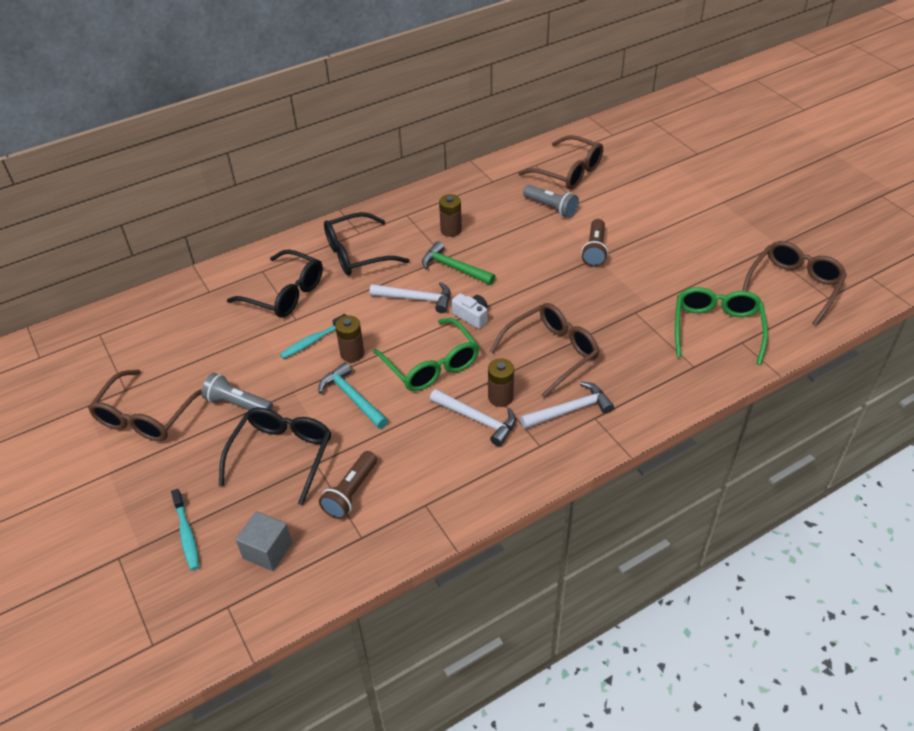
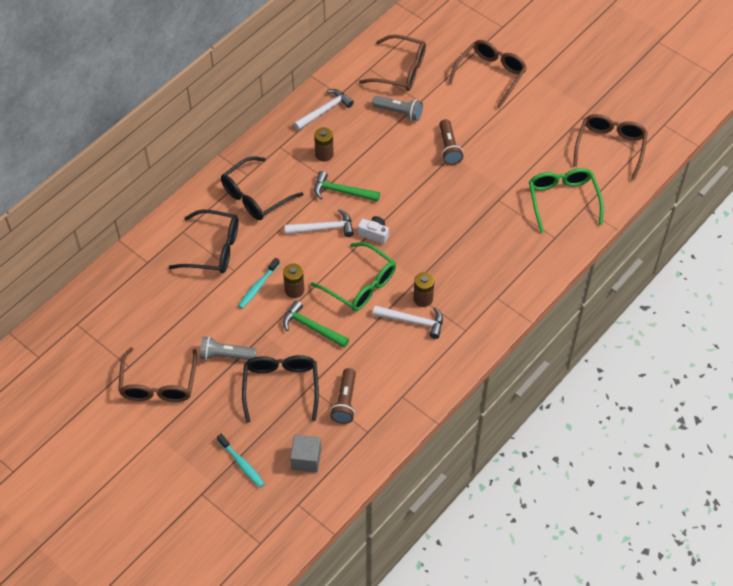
camera: 20 degrees left, 10 degrees up
turquoise hammer [318,362,388,429] -> green hammer [283,300,349,348]
brown glasses [490,303,599,398] -> brown glasses moved to [448,40,527,108]
white hammer [520,381,614,429] -> white hammer moved to [294,89,354,130]

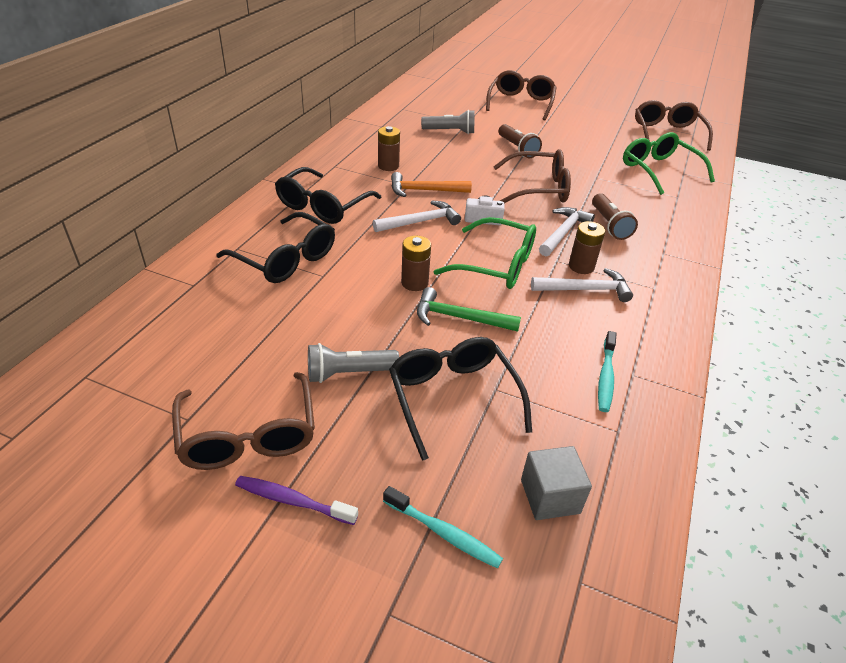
camera: 20 degrees left, 15 degrees down
black glasses [169,209,239,273] -> black glasses turned 45 degrees clockwise [216,212,335,283]
turquoise toothbrush [238,258,280,309] -> turquoise toothbrush moved to [598,331,617,412]
white hammer [294,89,354,130] -> white hammer moved to [539,207,595,257]
green hammer [314,171,380,202] -> orange hammer [391,172,472,197]
brown flashlight [330,368,356,424] -> brown flashlight moved to [592,193,638,240]
brown glasses [359,35,426,91] -> brown glasses moved to [493,149,571,203]
none -> purple toothbrush [235,476,358,525]

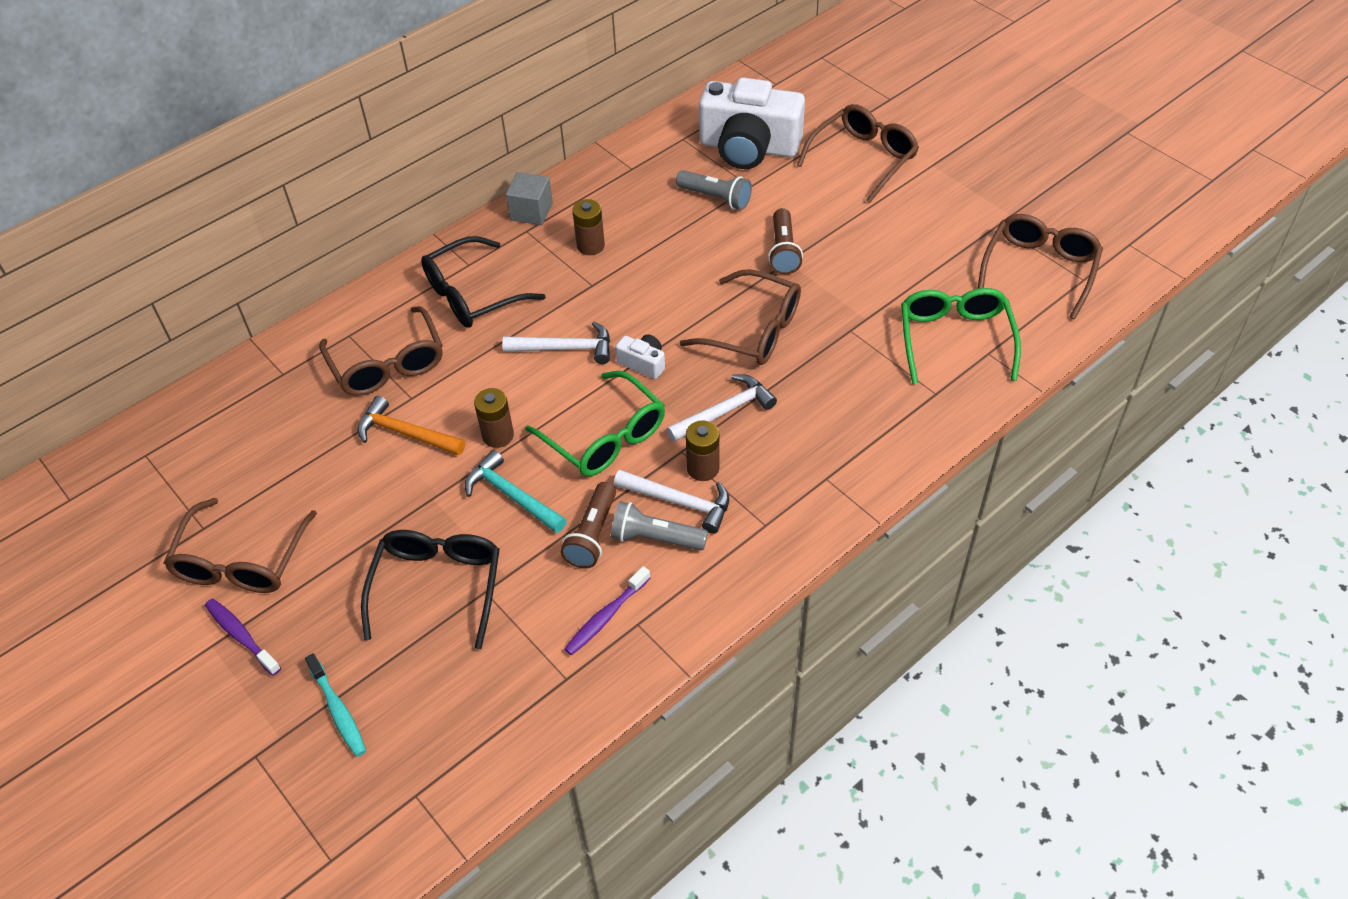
camera: 30 degrees right, 10 degrees up
black glasses [216,212,335,283] -> brown glasses [319,306,443,396]
grey flashlight [308,343,399,383] -> grey flashlight moved to [611,501,708,550]
orange hammer [391,172,472,197] -> orange hammer moved to [357,396,465,456]
green hammer [417,287,521,332] -> turquoise hammer [465,450,567,533]
grey cube [521,446,592,520] -> grey cube moved to [506,172,553,225]
brown flashlight [592,193,638,240] -> brown flashlight moved to [560,482,616,568]
turquoise toothbrush [598,331,617,412] -> purple toothbrush [564,566,650,655]
none -> white camera [699,77,805,169]

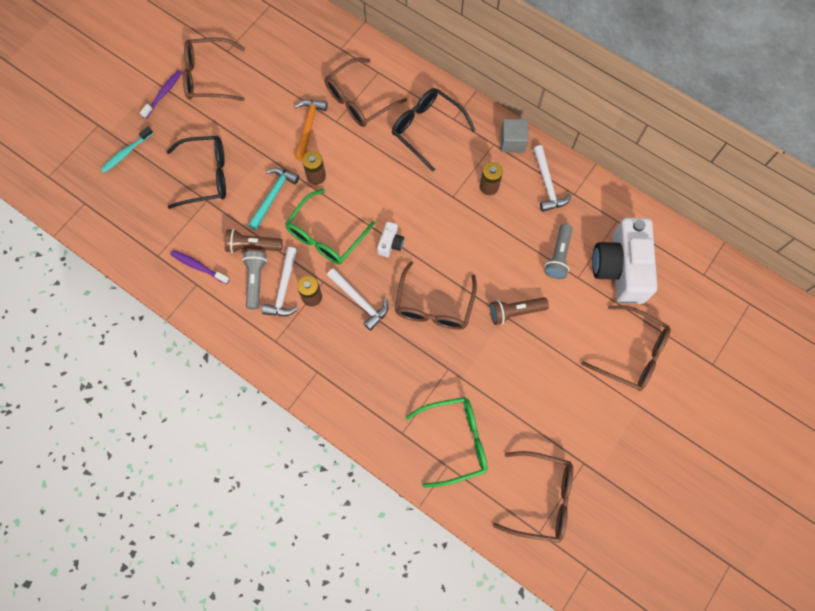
camera: 75 degrees right, 20 degrees up
white hammer [502,322,610,364] -> white hammer moved to [533,145,572,212]

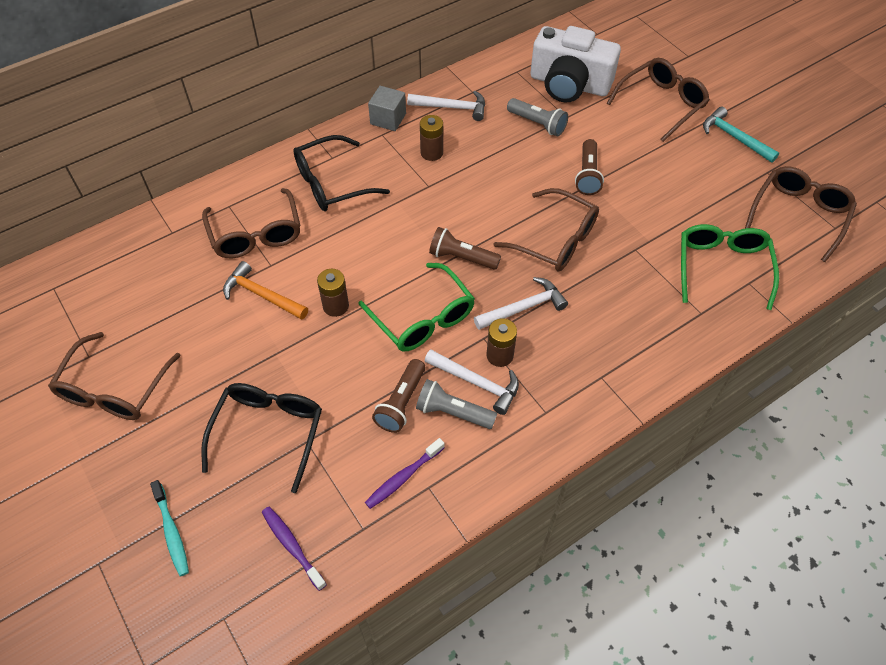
camera: 70 degrees left, 15 degrees down
purple toothbrush [140,70,182,119] -> purple toothbrush moved to [262,507,327,591]
turquoise hammer [248,168,299,230] -> turquoise hammer moved to [703,107,779,163]
white camera [377,222,404,257] -> brown flashlight [429,227,501,270]

